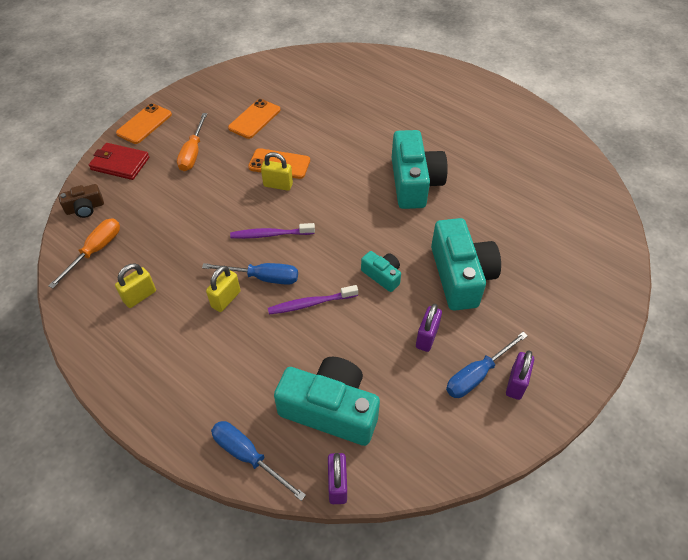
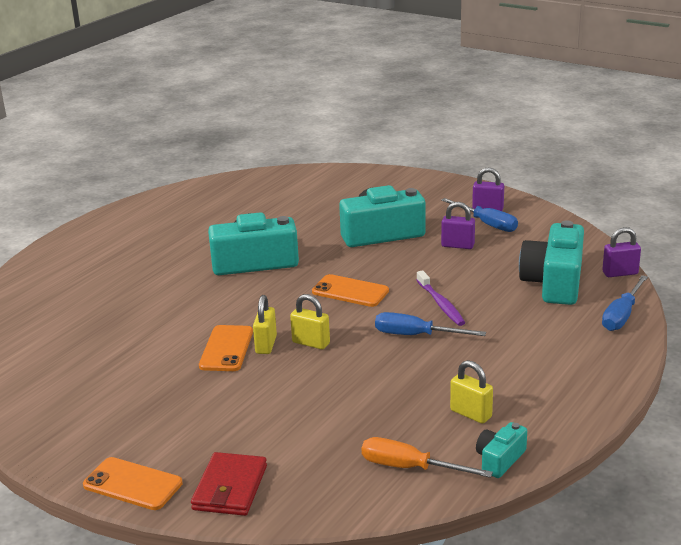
camera: 95 degrees left, 25 degrees down
brown camera [58,184,104,218] -> none
orange screwdriver [177,113,207,171] -> none
blue screwdriver [202,263,298,285] -> blue screwdriver turned 75 degrees counterclockwise [375,312,486,336]
yellow padlock [206,266,241,312] -> yellow padlock moved to [290,294,330,349]
orange phone [228,99,280,139] -> orange phone moved to [312,274,389,307]
purple toothbrush [230,223,315,239] -> none
turquoise camera [361,251,401,292] -> turquoise camera moved to [476,422,527,478]

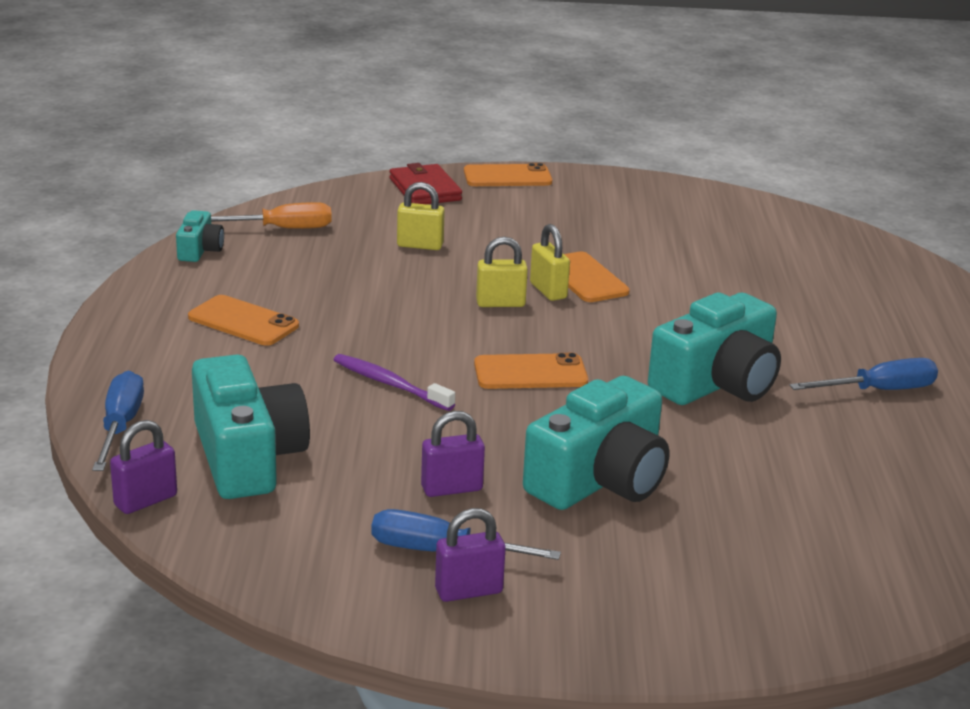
camera: 145 degrees right, 0 degrees up
blue screwdriver [375,312,486,336] -> blue screwdriver moved to [789,358,938,390]
yellow padlock [450,360,493,424] -> yellow padlock moved to [397,182,445,250]
none -> orange phone [188,295,299,346]

